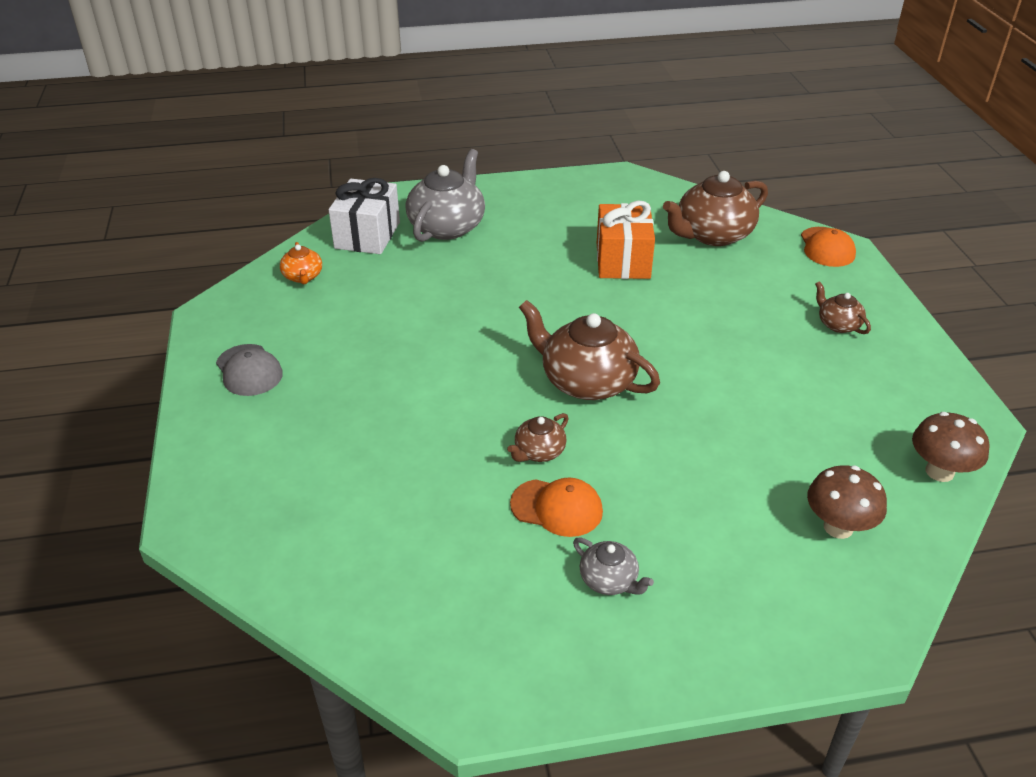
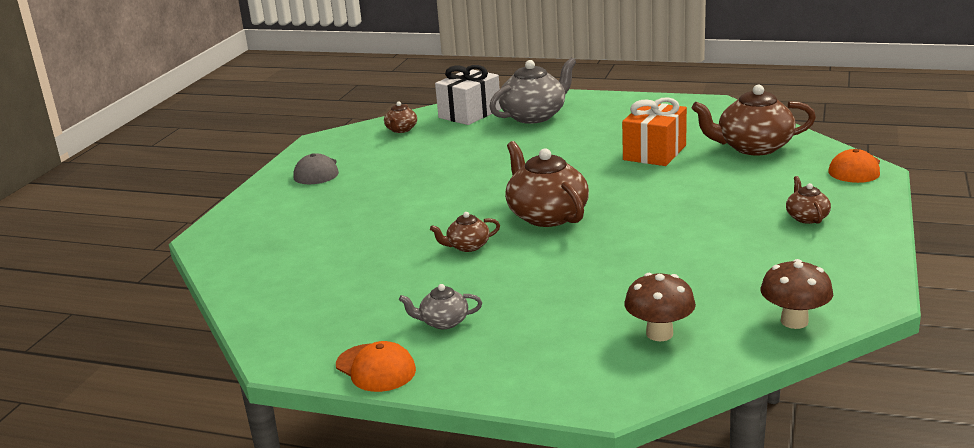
camera: 30 degrees right, 15 degrees down
orange teapot [280,242,322,284] -> brown teapot [384,101,417,133]
orange cap [510,477,603,537] -> orange cap moved to [336,341,416,392]
grey teapot [573,537,654,595] -> grey teapot turned 105 degrees clockwise [399,284,482,329]

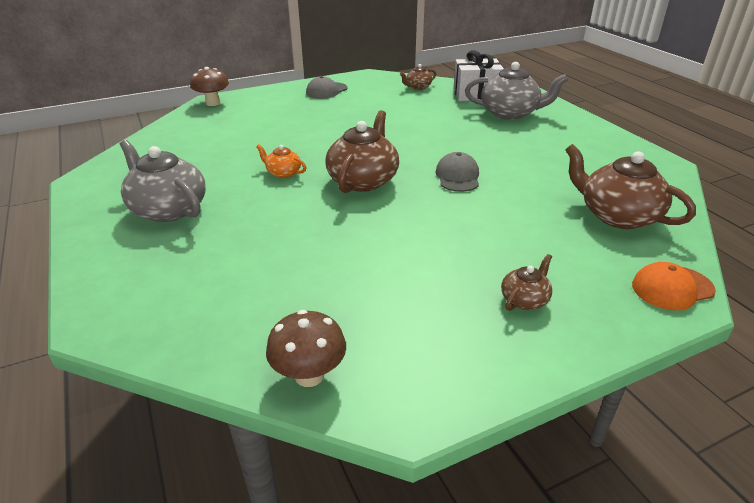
camera: 45 degrees right, 10 degrees up
orange cap [336,341,416,392] -> none
grey teapot [399,284,482,329] -> grey teapot [120,140,206,222], size x2.00
brown teapot [430,212,500,252] -> orange teapot [256,144,306,178]
orange gift [622,97,687,166] -> none
brown mushroom [624,273,696,341] -> brown mushroom moved to [190,67,229,106]
none -> grey cap [435,152,479,192]

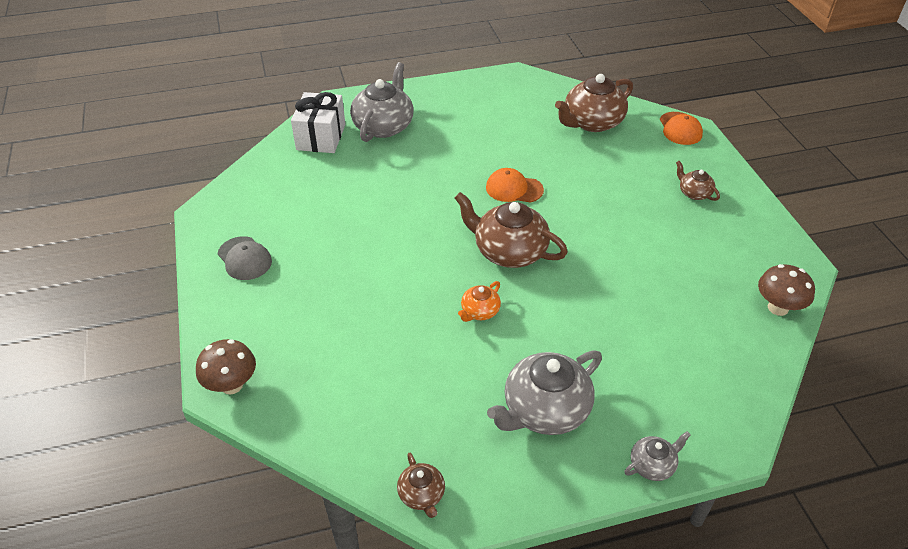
camera: 80 degrees left, 10 degrees up
brown teapot [400,64,436,90] -> brown teapot moved to [397,453,445,518]
grey cap [435,152,479,192] -> orange cap [486,168,544,203]
none -> grey teapot [624,431,691,481]

